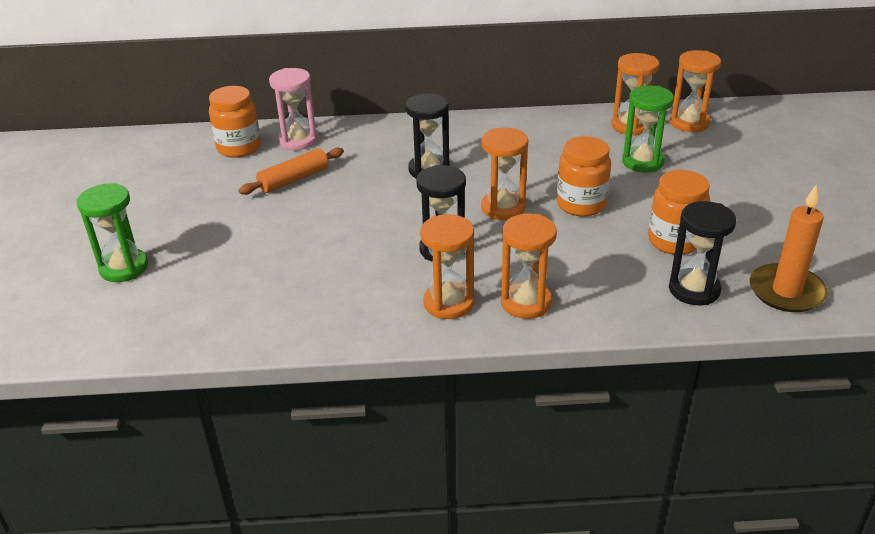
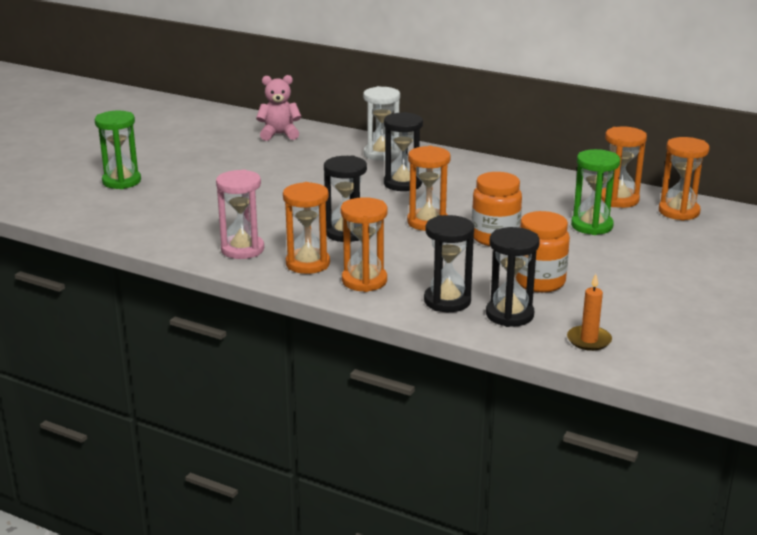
camera: 30 degrees right, 10 degrees down
orange jar [209,86,261,158] -> pink teddy bear [256,75,301,141]
orange rolling pin [238,147,344,195] -> none
pink hourglass [269,68,318,150] -> pink hourglass moved to [216,169,264,259]
orange candle [750,184,828,312] -> orange candle [567,274,612,351], size x0.61
none -> white hourglass [363,86,400,161]
none -> black hourglass [424,215,474,312]

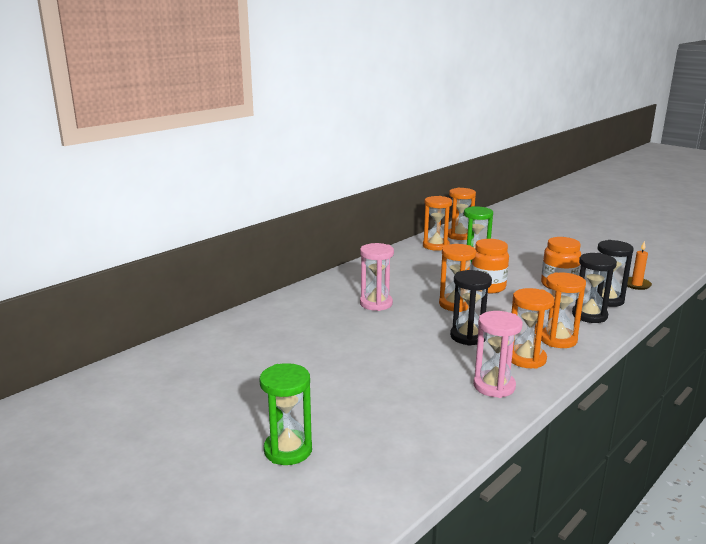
camera: 75 degrees left, 5 degrees down
pink teddy bear [256,75,301,141] -> none
white hourglass [363,86,400,161] -> none
black hourglass [384,112,423,191] -> pink hourglass [360,243,394,311]

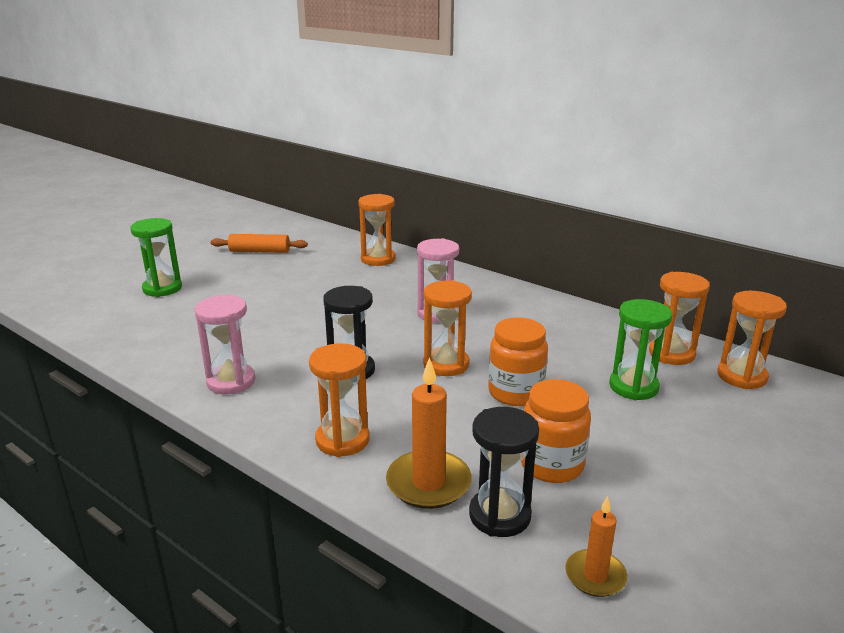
camera: 85 degrees right, 5 degrees up
orange hourglass [512,288,554,369] -> orange hourglass moved to [358,194,396,266]
black hourglass [572,253,617,323] -> orange candle [386,357,472,509]
none -> orange rolling pin [210,234,308,253]

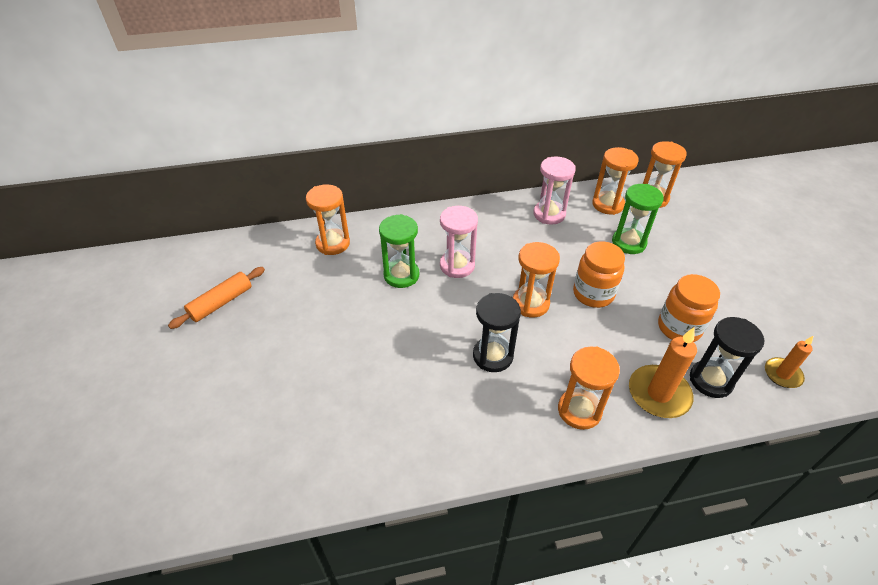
camera: 50 degrees left, 20 degrees up
green hourglass [130,218,182,297] -> green hourglass moved to [379,214,419,288]
pink hourglass [195,295,255,394] -> pink hourglass moved to [533,157,576,225]

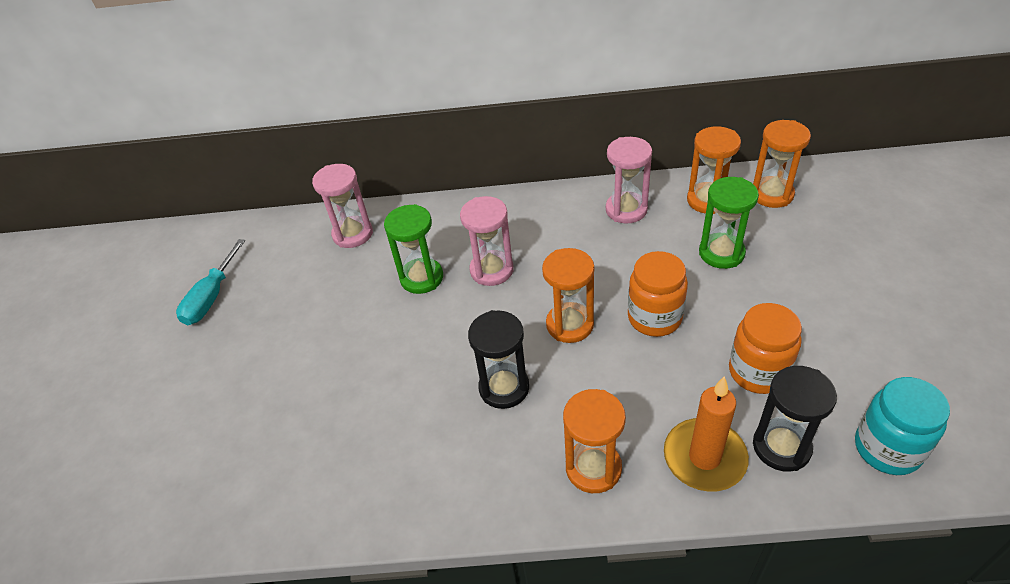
camera: 15 degrees right, 0 degrees up
orange rolling pin [168,267,265,329] -> turquoise screwdriver [176,239,245,325]
orange hourglass [306,184,350,255] -> pink hourglass [312,164,373,248]
orange candle [765,336,813,388] -> turquoise jar [855,377,950,475]

